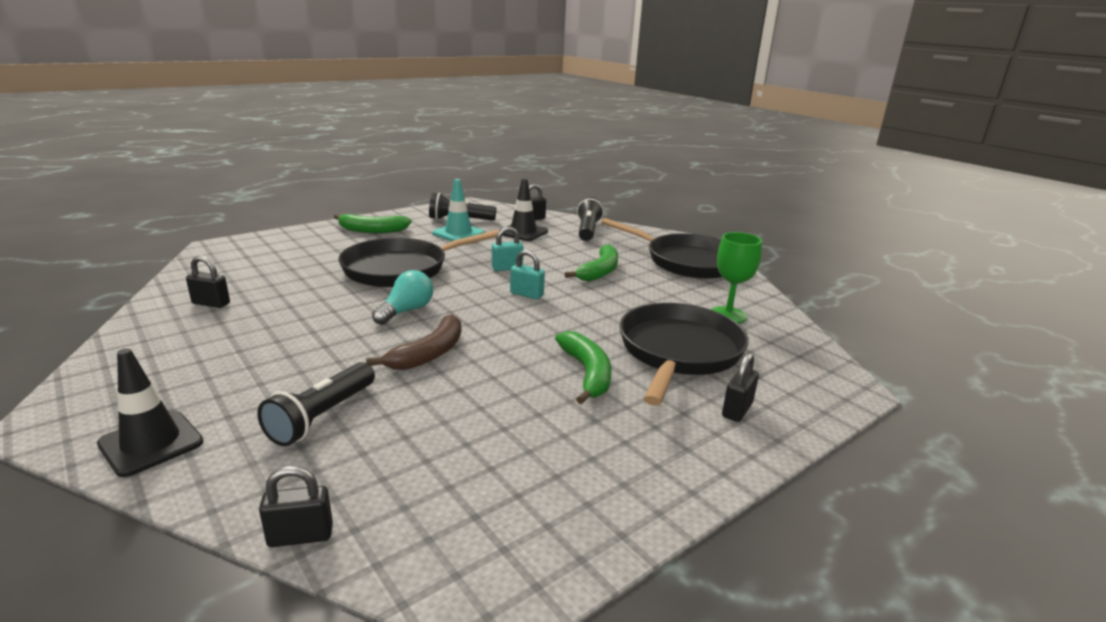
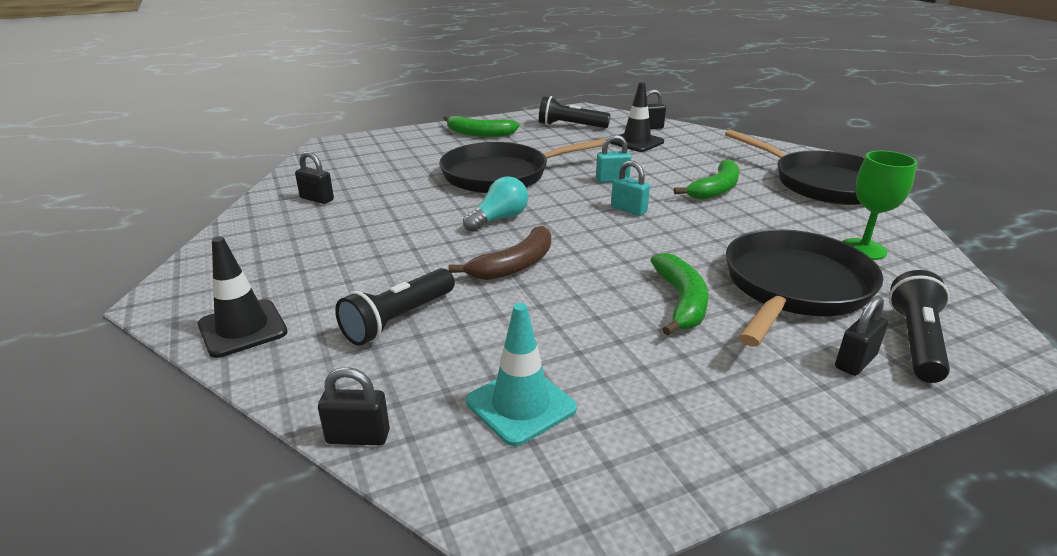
camera: 15 degrees right, 5 degrees up
turquoise traffic cone [432,179,484,241] -> turquoise traffic cone moved to [466,303,577,446]
black flashlight [577,197,604,241] -> black flashlight moved to [889,270,950,383]

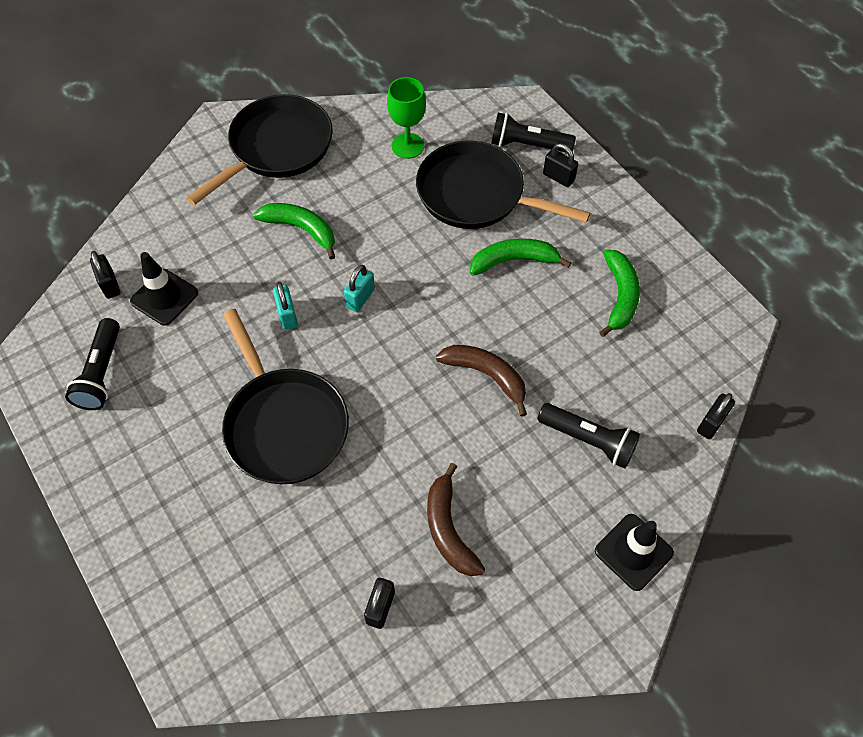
camera: 100 degrees left, 30 degrees up
black padlock [318,367,390,445] -> black padlock turned 45 degrees clockwise [697,393,735,439]
green banana [443,116,520,137] -> green banana moved to [599,249,640,337]
turquoise light bulb [463,177,528,232] -> none
turquoise traffic cone [466,303,577,446] -> none
none -> brown banana [427,463,485,576]

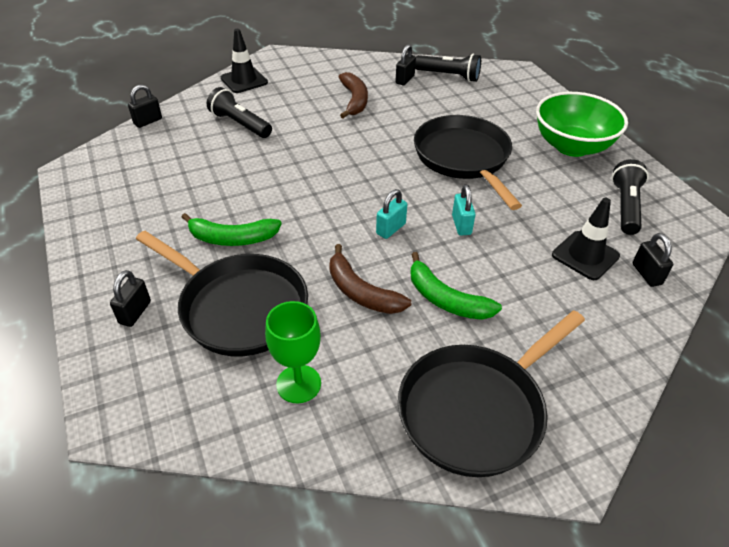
camera: 170 degrees left, 15 degrees down
brown banana [436,345,527,417] -> brown banana moved to [329,244,411,314]
black flashlight [491,113,576,152] -> black flashlight moved to [415,54,481,82]
black padlock [543,143,578,187] -> black padlock turned 60 degrees clockwise [110,270,151,327]
green banana [599,249,640,337] -> none
none -> green bowl [536,92,628,157]

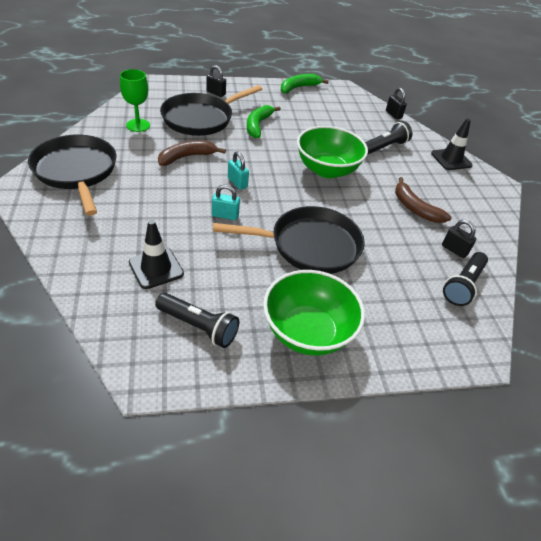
camera: 100 degrees right, 0 degrees up
brown banana [339,72,368,118] -> brown banana turned 45 degrees clockwise [395,177,451,223]
green banana [410,252,502,320] -> green banana moved to [281,74,329,93]
black padlock [633,233,673,287] -> none
none -> green bowl [297,126,368,178]

